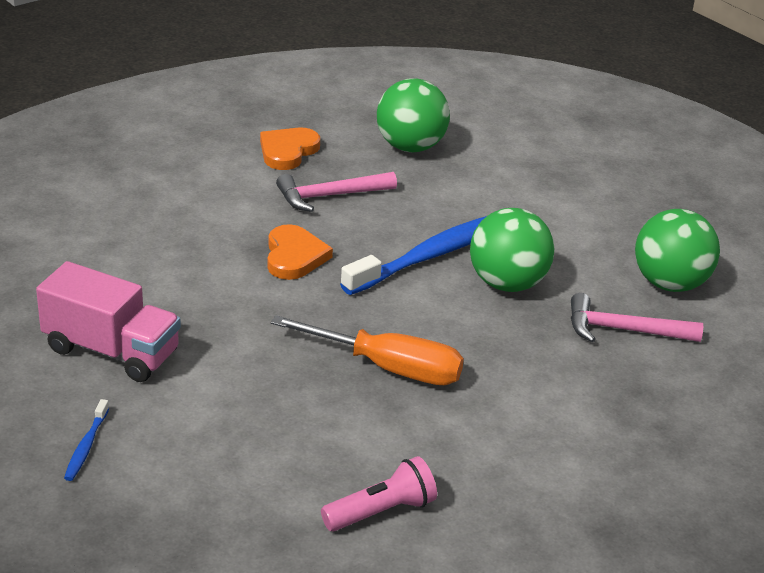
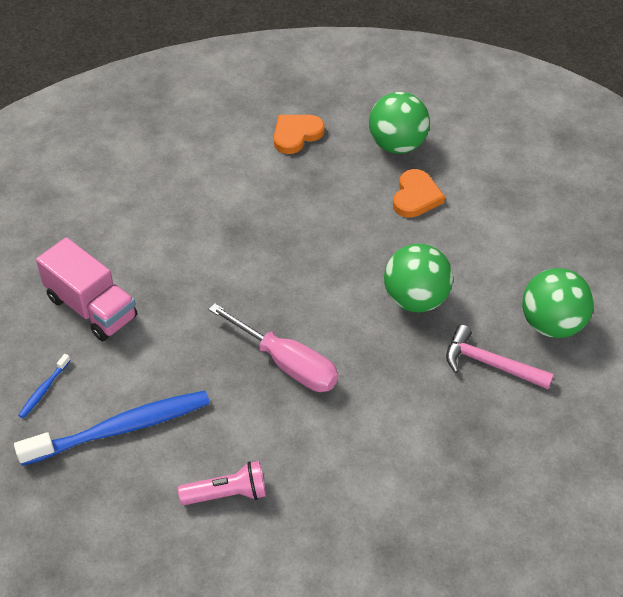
camera: 20 degrees right, 15 degrees up
orange heart [267,224,333,280] -> orange heart moved to [393,169,445,218]
orange screwdriver [271,315,464,385] -> pink screwdriver [208,303,338,392]
pink hammer [276,172,397,212] -> none
blue toothbrush [340,216,487,295] -> blue toothbrush moved to [14,391,210,466]

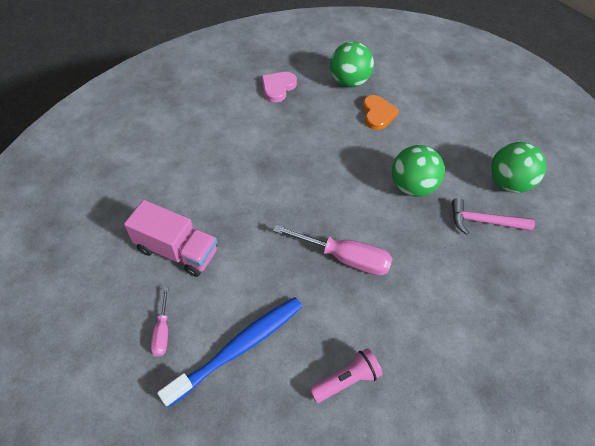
camera: 20 degrees left, 5 degrees up
blue toothbrush [18,354,71,418] -> pink screwdriver [151,287,169,356]
orange heart [274,115,325,154] -> pink heart [262,72,297,102]

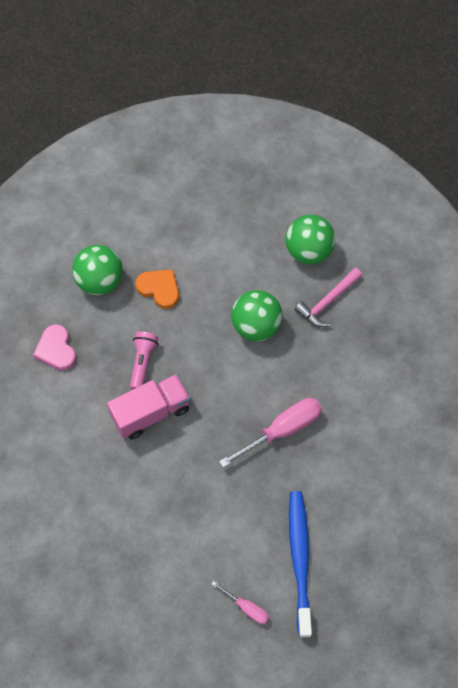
camera: 50 degrees left, 10 degrees up
pink truck [124,200,217,277] -> pink truck moved to [107,374,191,439]
pink flashlight [310,348,383,403] -> pink flashlight moved to [130,332,159,389]

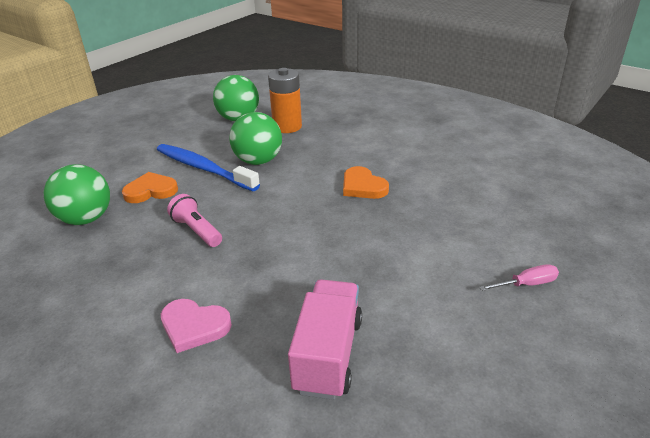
camera: 50 degrees left, 30 degrees down
pink heart [33,324,76,370] -> pink heart moved to [161,299,232,353]
pink truck [107,374,191,439] -> pink truck moved to [288,279,362,400]
pink screwdriver [219,398,322,468] -> orange heart [343,166,389,199]
blue toothbrush [289,491,312,638] -> blue toothbrush moved to [157,144,260,191]
pink hammer [295,268,362,327] -> orange battery [268,68,302,133]

